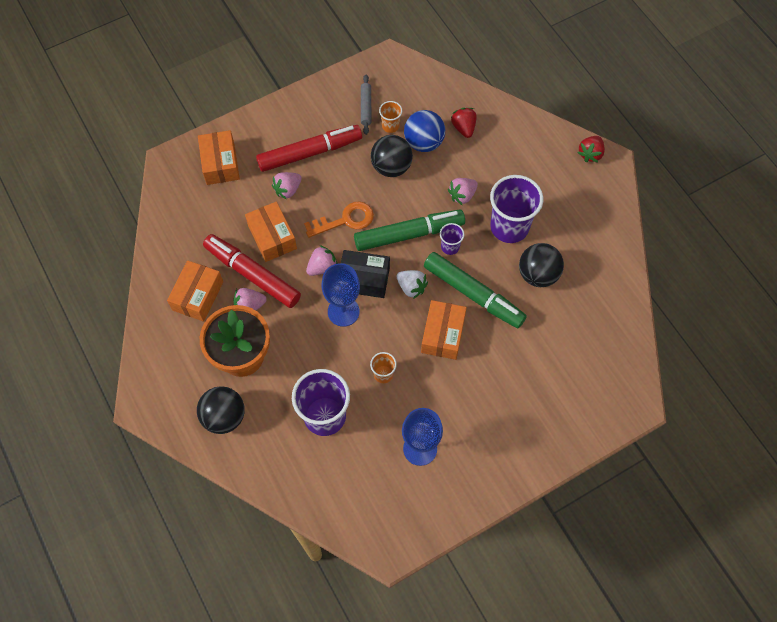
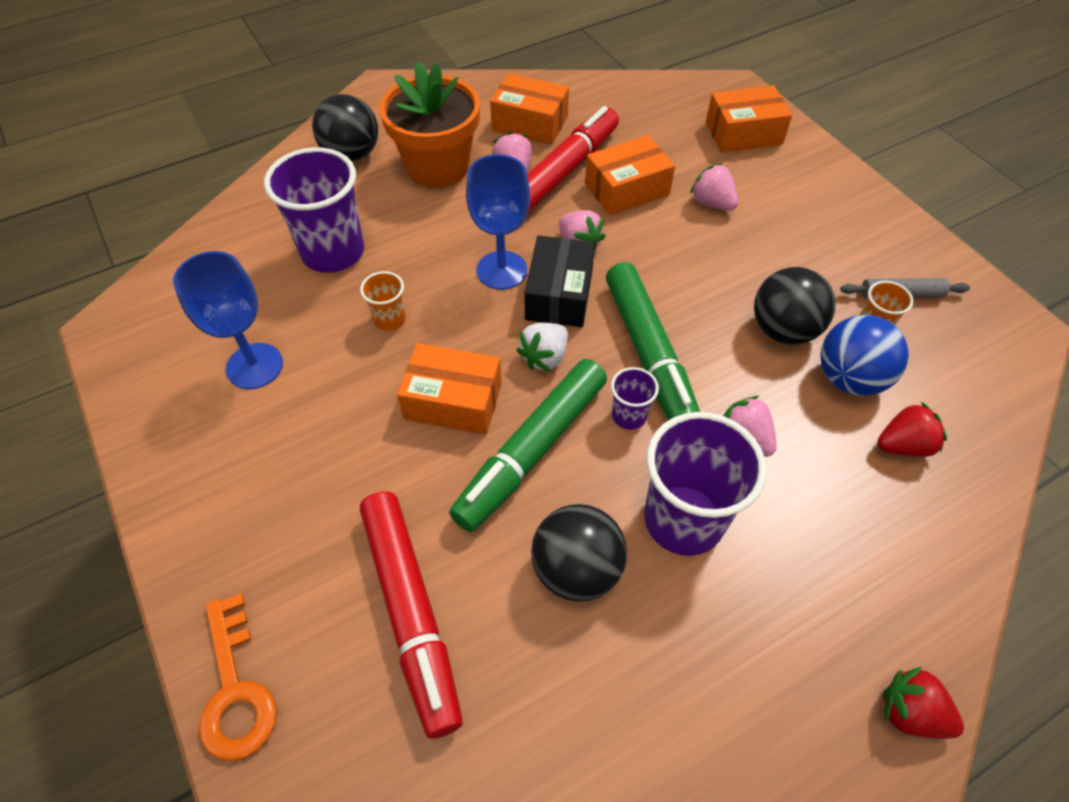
camera: 90 degrees right, 10 degrees down
red marker [256,125,362,172] -> red marker moved to [360,491,463,739]
orange key [304,202,374,238] -> orange key moved to [199,593,277,762]

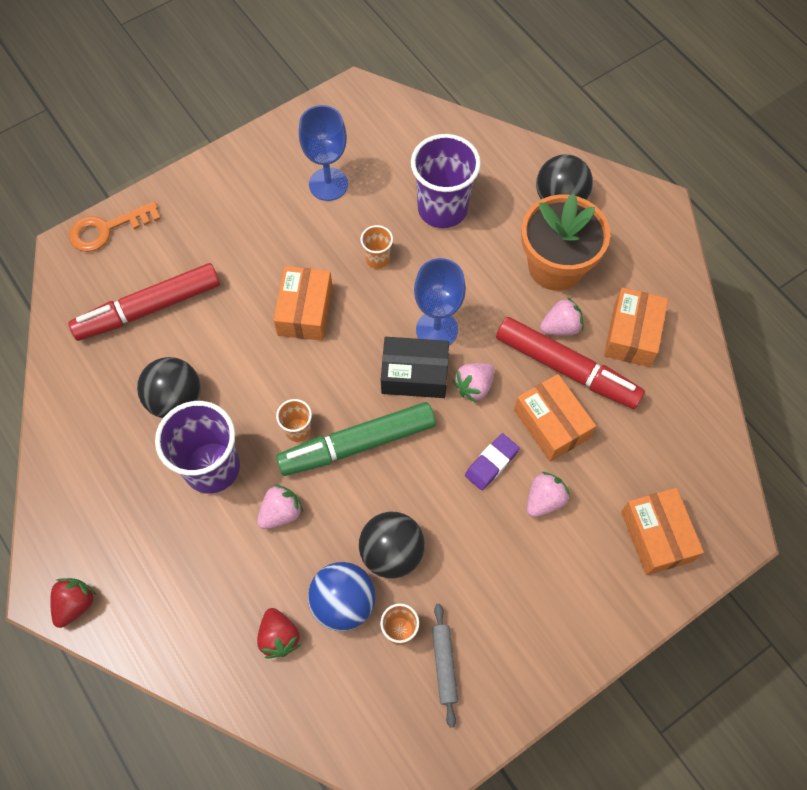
camera: 85 degrees right, 10 degrees up
green marker [449,359,607,532] -> none
white strawberry [517,323,568,372] -> none
purple cup [611,367,659,430] -> orange cup [276,399,312,442]
none -> purple eraser [465,433,520,490]

